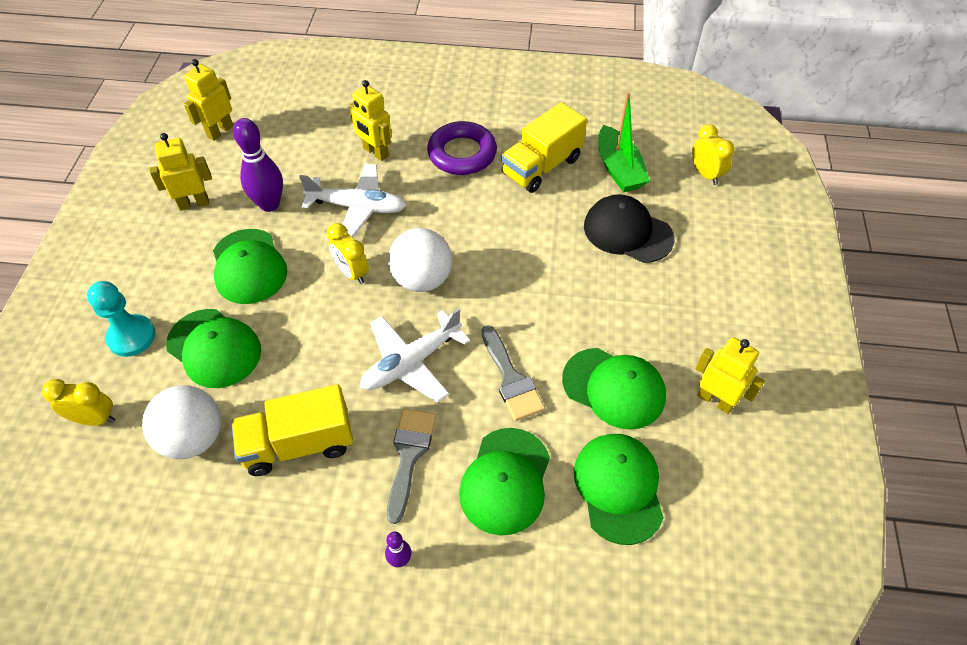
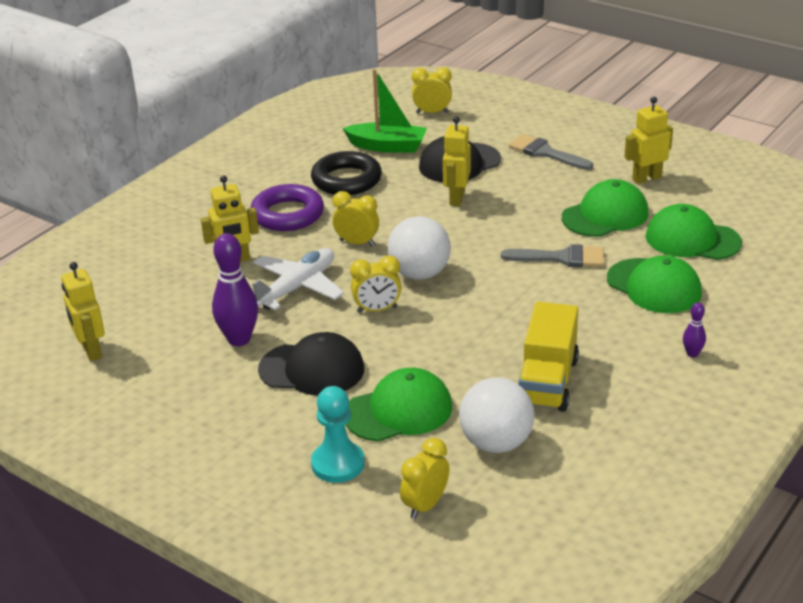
camera: 60 degrees left, 20 degrees down
yellow robot [149,133,212,211] -> yellow robot moved to [443,116,471,206]
green cap [213,229,287,304] -> black cap [258,332,364,396]
white plane [360,308,470,403] -> none
grey brush [387,409,436,524] -> grey brush moved to [508,134,593,170]
yellow truck [501,102,587,193] -> black ring [311,151,382,195]
none -> yellow clock [332,191,379,246]

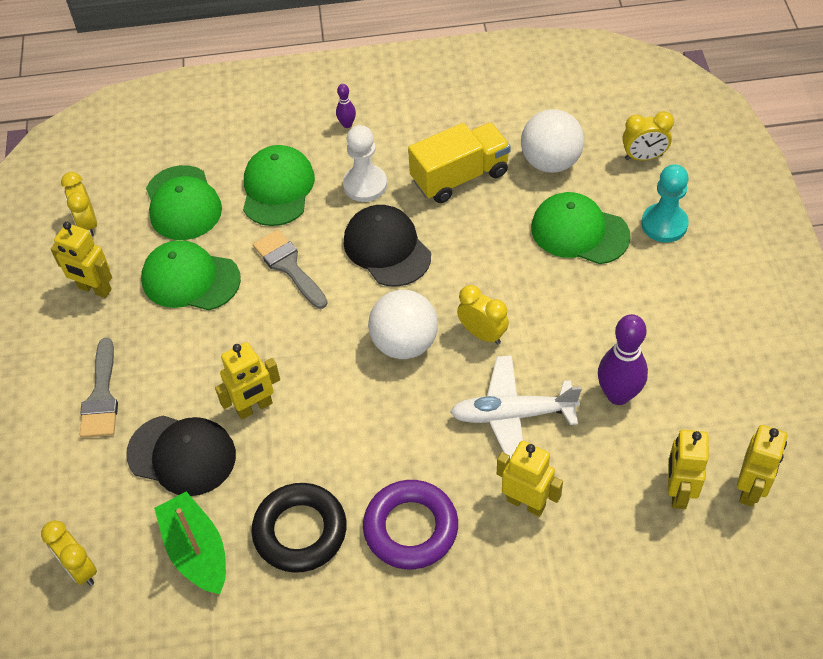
camera: 130 degrees left, 20 degrees up
black cap [258,332,364,396] -> black cap moved to [344,205,431,287]
yellow clock [332,191,379,246] -> yellow clock moved to [61,172,97,237]
none -> white pawn [343,125,387,202]
none -> yellow robot [668,430,709,509]

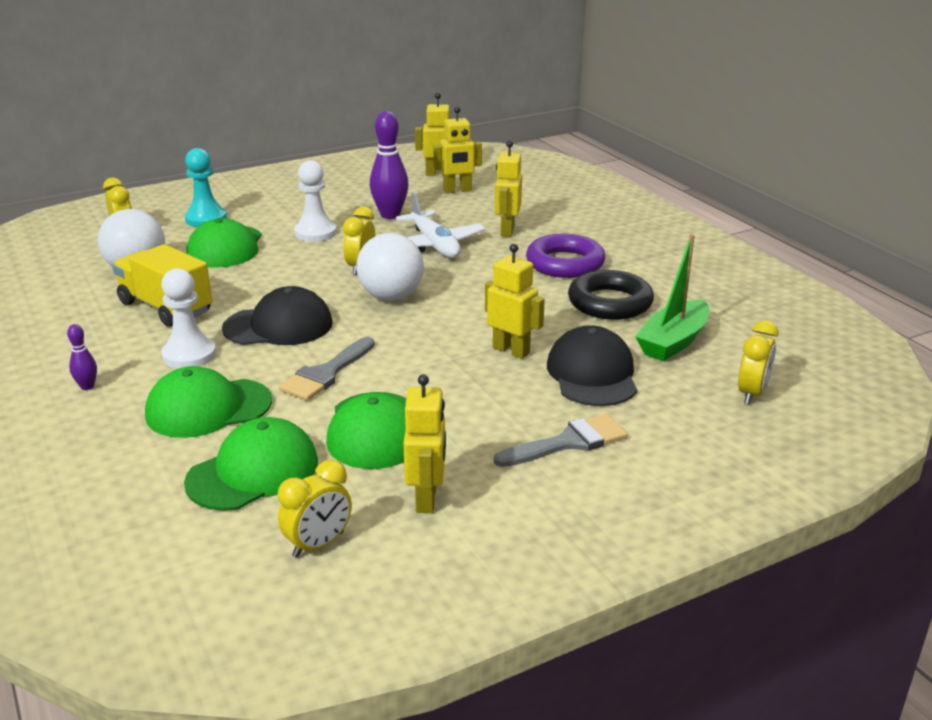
camera: 115 degrees left, 25 degrees down
black cap [344,205,431,287] -> black cap turned 135 degrees counterclockwise [222,286,333,345]
none -> white pawn [294,160,337,242]

